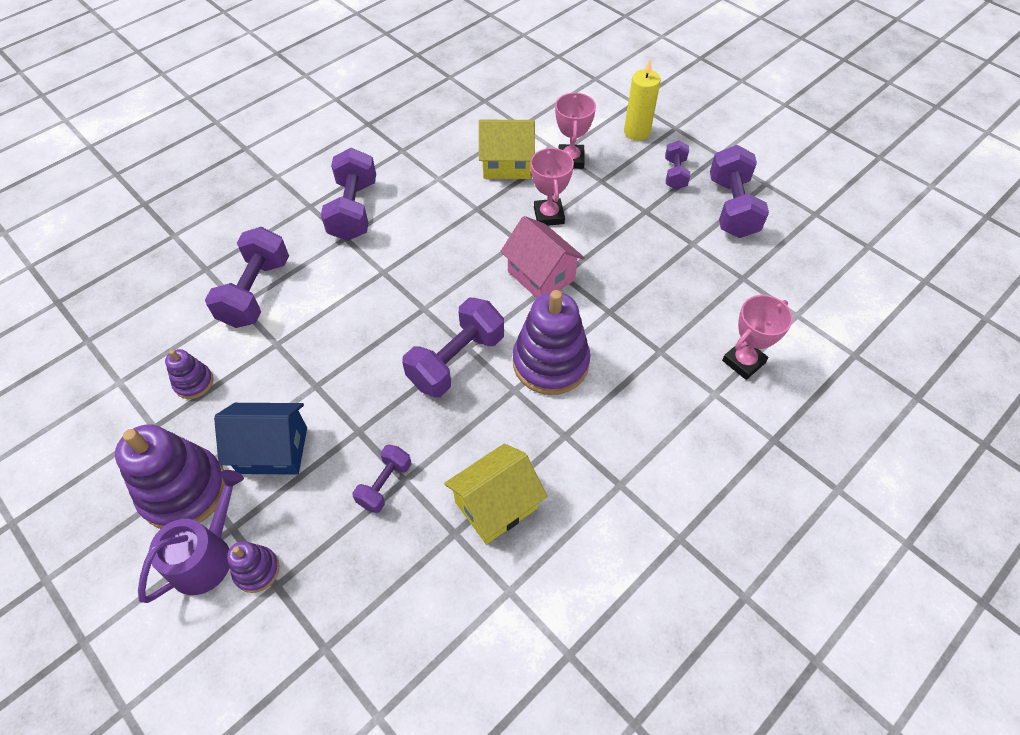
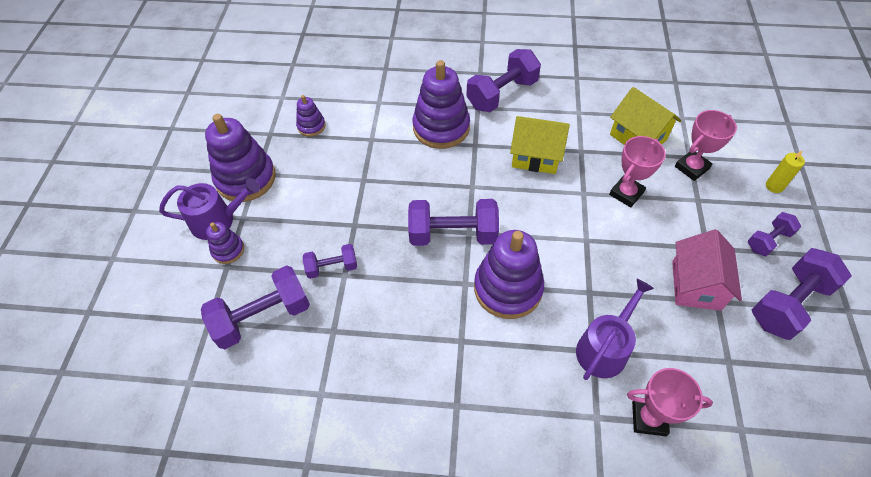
camera: 50 degrees right, 0 degrees up
purple dumbbell [205,227,289,328] -> purple dumbbell moved to [201,265,310,349]
blue house [214,403,307,475] -> none
yellow house [444,444,547,544] -> yellow house moved to [510,116,570,174]
pink house [500,216,585,298] -> pink house moved to [672,229,742,311]
yellow candle [624,59,661,141] -> yellow candle [766,151,805,193], size x0.65
none -> purple stacking toy [412,60,470,149]
none -> purple watering can [576,279,654,380]

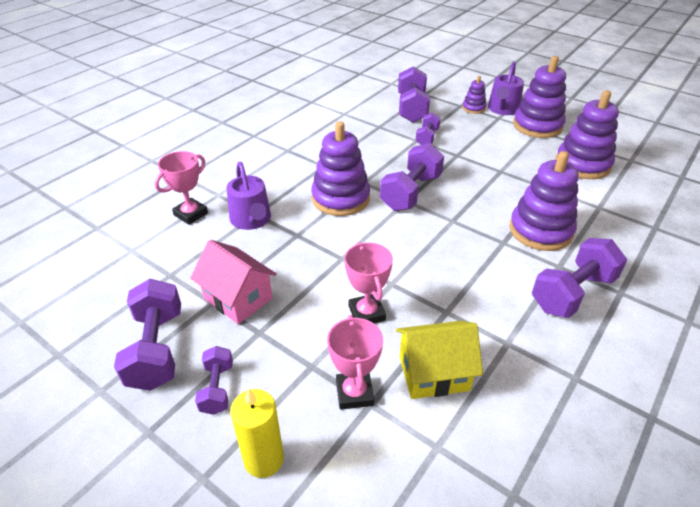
camera: 120 degrees right, 15 degrees down
purple stacking toy [296,95,326,137] -> purple stacking toy [556,90,619,179], size x2.00
purple dumbbell [466,49,541,112] -> purple dumbbell turned 60 degrees clockwise [532,238,627,318]
yellow house [510,116,570,174] -> none
yellow candle [766,151,805,193] -> yellow candle [230,388,284,478], size x1.53

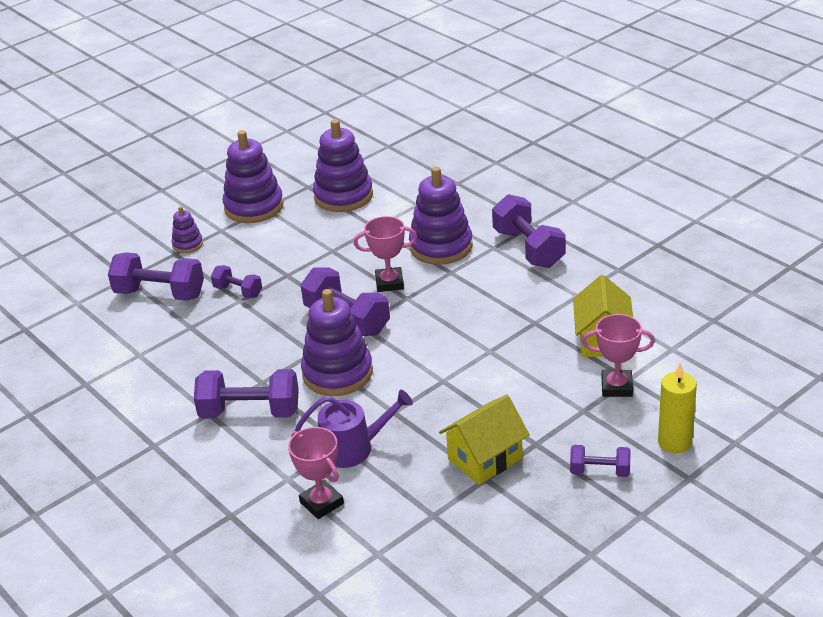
camera: 75 degrees left, 5 degrees down
purple dumbbell [114,279,181,391] -> purple dumbbell moved to [194,369,299,419]
pink house [191,240,277,324] -> yellow house [439,394,530,485]
pink trophy [345,242,393,323] -> pink trophy moved to [354,216,417,292]
purple watering can [488,61,524,115] -> none

